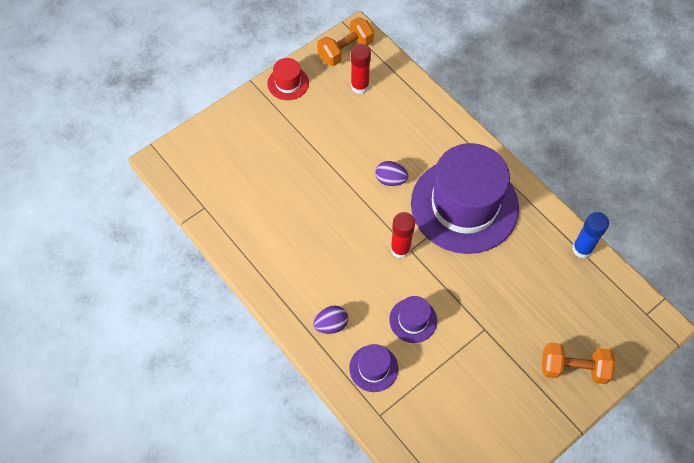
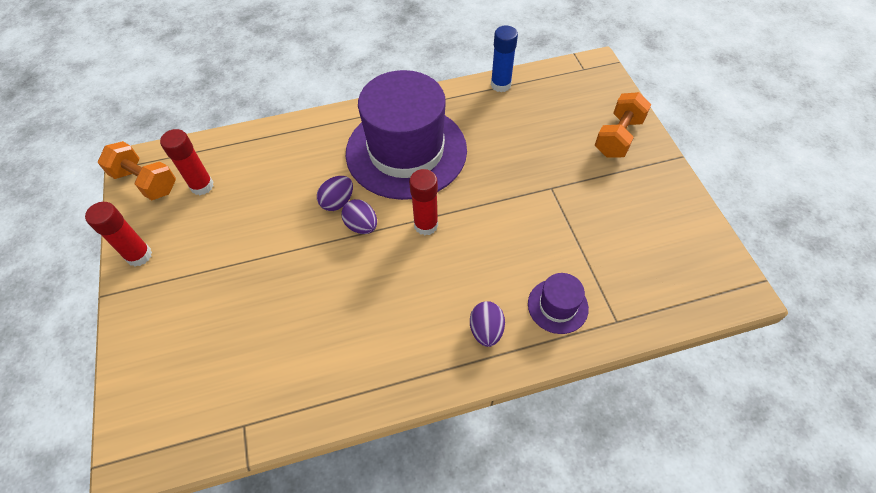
camera: 65 degrees left, 5 degrees down
red hat [267,58,309,100] -> red glue stick [85,202,152,266]
orange dumbbell [317,17,374,66] -> orange dumbbell turned 45 degrees counterclockwise [98,141,176,200]
purple hat [389,296,437,343] -> none
none -> purple egg [341,199,377,234]

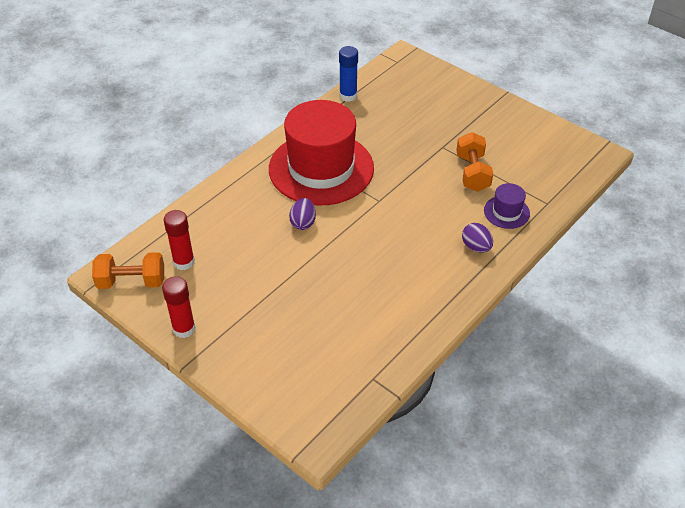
camera: 35 degrees left, 10 degrees down
purple egg [341,199,377,234] -> none
purple hat [346,70,467,200] -> red hat [269,100,374,206]
red glue stick [409,169,438,235] -> none
orange dumbbell [595,92,651,157] -> orange dumbbell moved to [456,132,493,192]

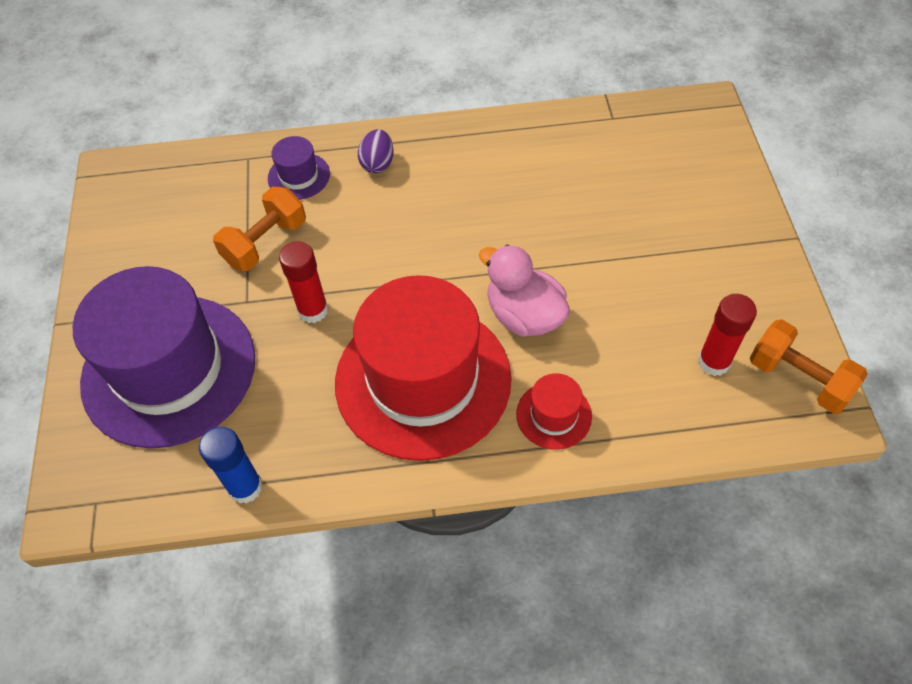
camera: 135 degrees left, 10 degrees up
red glue stick [162,276,196,338] -> red glue stick moved to [279,241,328,323]
purple egg [289,198,316,230] -> pink duck [479,244,570,337]
none -> purple hat [73,266,255,449]
none -> red hat [516,373,592,450]

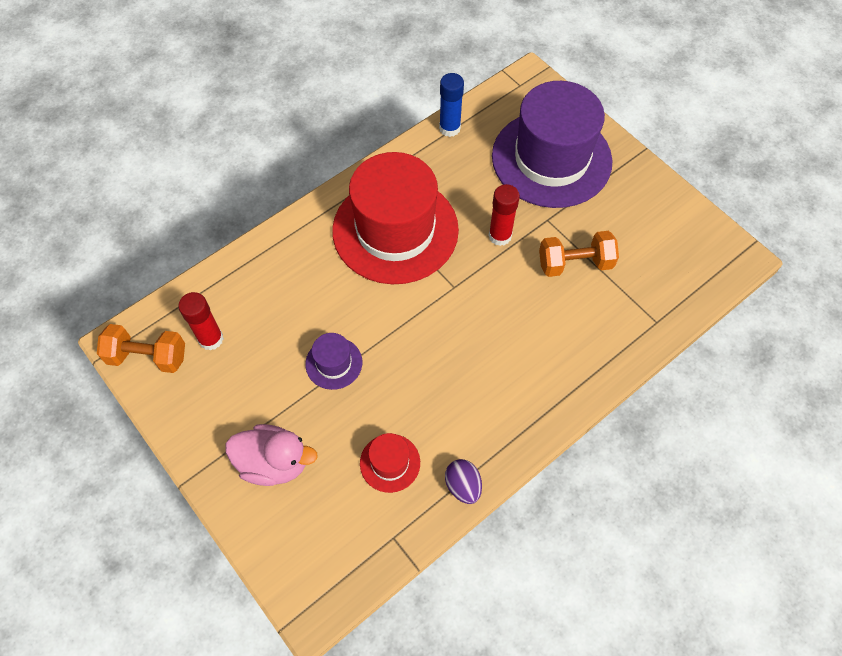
camera: 145 degrees right, 5 degrees up
orange dumbbell [213,187,306,271] -> orange dumbbell turned 75 degrees clockwise [539,231,619,277]
purple hat [268,136,330,200] -> purple hat moved to [305,333,362,390]
purple egg [358,129,394,173] -> purple egg moved to [445,459,482,504]
pink duck [479,244,570,337] -> pink duck moved to [225,424,318,486]
red hat [516,373,592,450] -> red hat moved to [360,433,420,493]

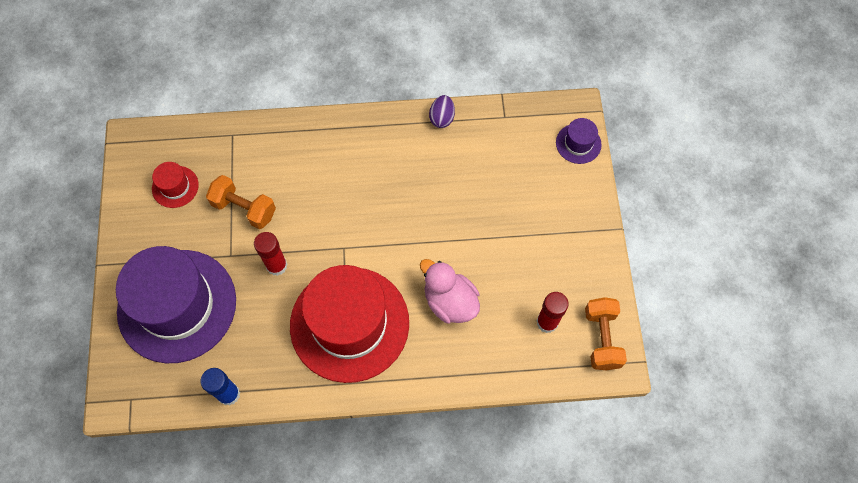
camera: 145 degrees left, 5 degrees up
orange dumbbell [97,324,185,373] -> orange dumbbell turned 45 degrees clockwise [585,297,627,370]
pink duck [225,424,318,486] -> pink duck moved to [420,259,480,324]
purple hat [305,333,362,390] -> purple hat moved to [556,118,602,164]
red hat [360,433,420,493] -> red hat moved to [152,162,199,208]

